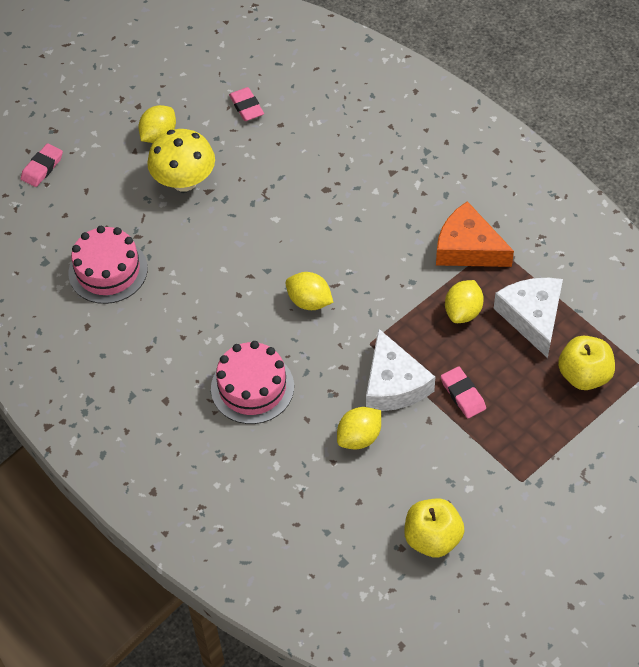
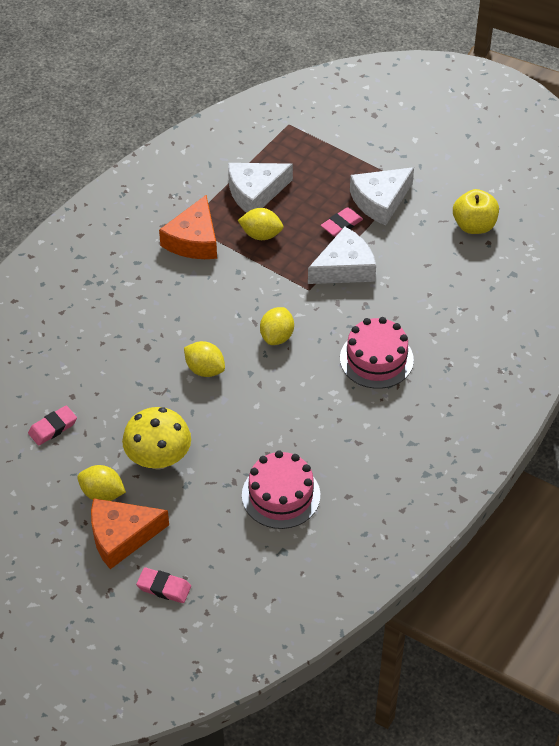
camera: 105 degrees left, 5 degrees down
yellow lemon [337,407,381,449] -> yellow lemon moved to [184,341,225,377]
yellow apple [558,336,615,390] -> none
none -> orange cheese [91,498,169,569]
none -> white cheese [350,167,414,226]

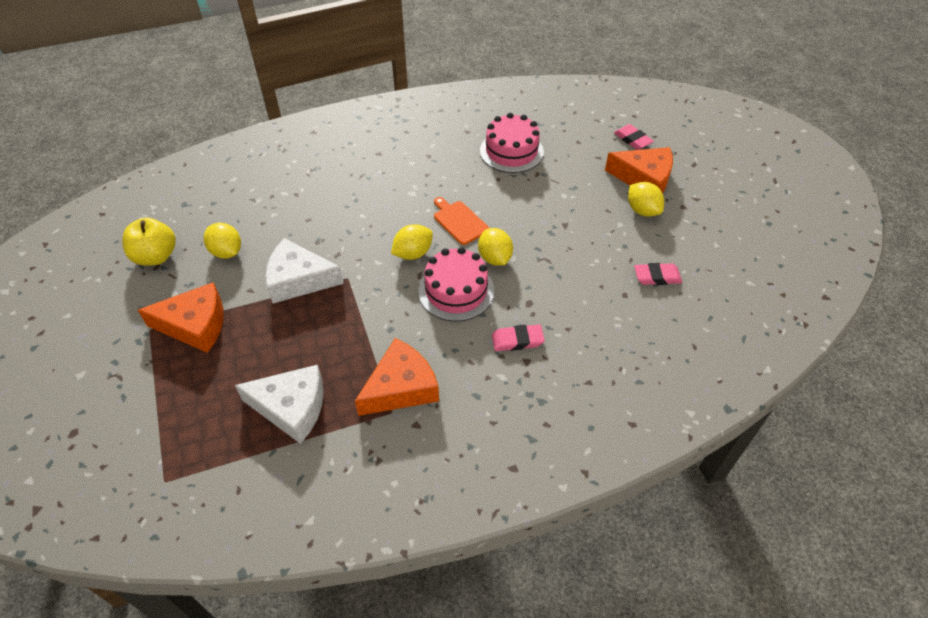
camera: 145 degrees left, 0 degrees up
yellow mushroom [122,407,191,470] -> none
yellow lemon [238,208,284,240] -> yellow lemon moved to [203,223,241,259]
pink eraser [321,208,363,237] -> pink eraser moved to [492,325,545,351]
pink cake [340,317,414,389] -> pink cake moved to [418,247,494,322]
white cheese [350,167,414,226] -> orange cheese [138,282,224,353]
none -> orange cutting board [434,197,489,245]

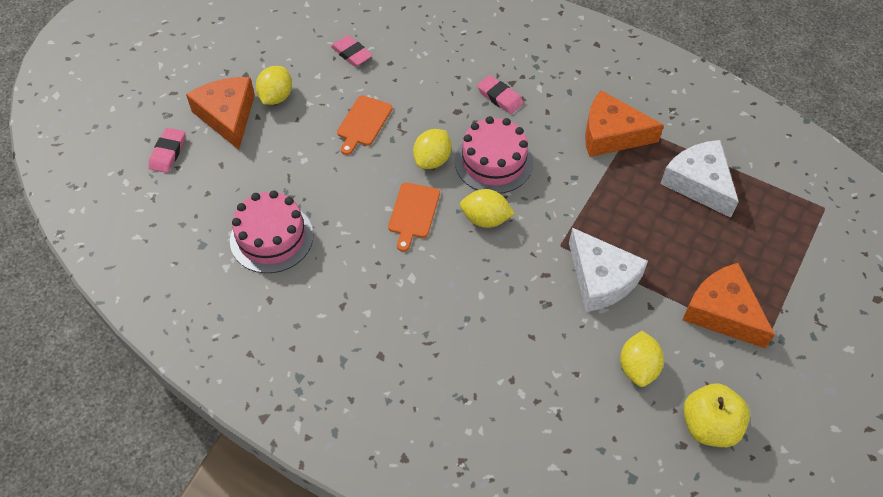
camera: 130 degrees left, 5 degrees up
none -> orange cutting board [337,95,392,155]

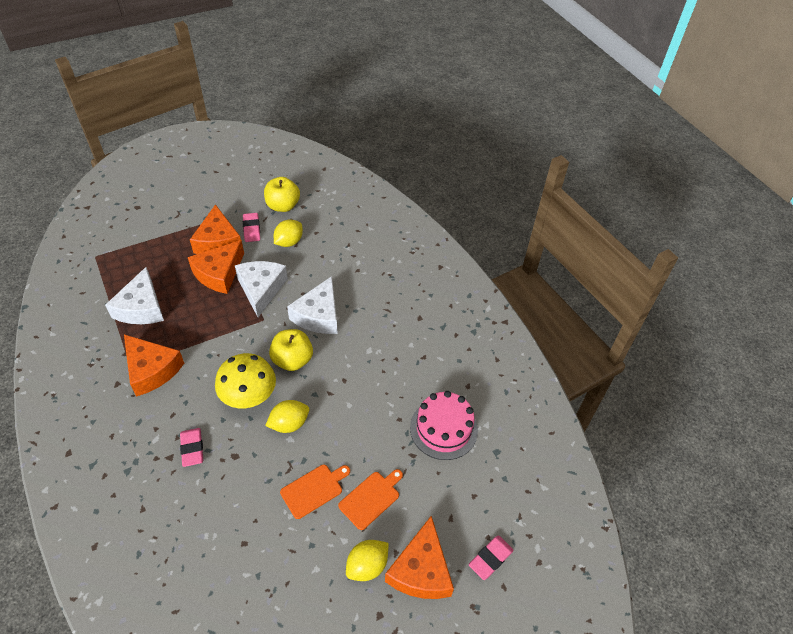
camera: 150 degrees left, 5 degrees down
pink eraser [331,35,373,67] -> pink eraser moved to [243,213,260,242]
orange cutting board [388,183,440,252] -> orange cutting board moved to [338,469,403,530]
pink cake [455,116,533,194] -> yellow mushroom [215,353,276,408]
yellow lemon [460,189,515,228] -> yellow apple [269,329,313,371]
none -> orange cheese [188,240,244,294]
none -> white cheese [287,276,338,334]

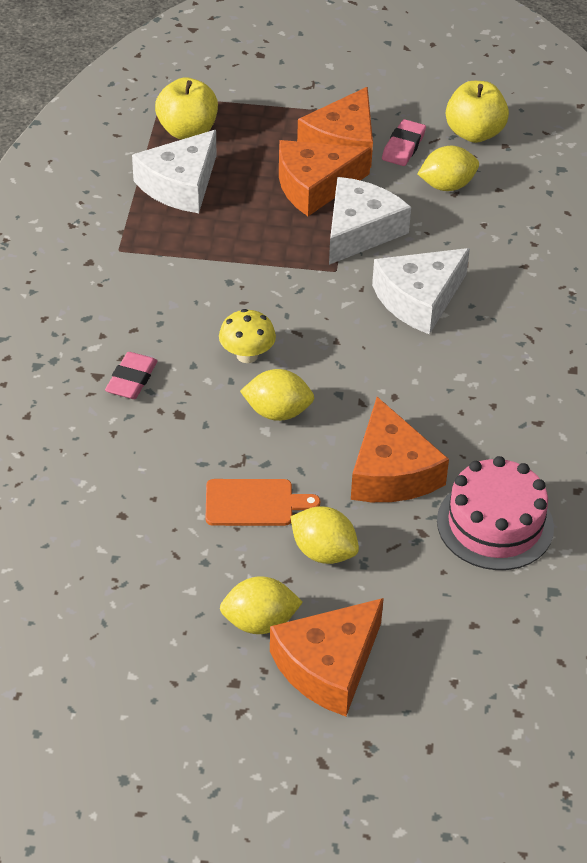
camera: 35 degrees right, 5 degrees down
orange cheese [124,334,184,397] -> orange cheese moved to [351,397,449,502]
yellow mushroom [215,353,276,408] -> yellow mushroom [219,309,276,363], size x0.60
yellow apple [269,329,313,371] -> yellow apple moved to [155,77,218,140]
orange cutting board [338,469,403,530] -> yellow lemon [290,506,359,564]
pink eraser [469,536,514,580] -> none

